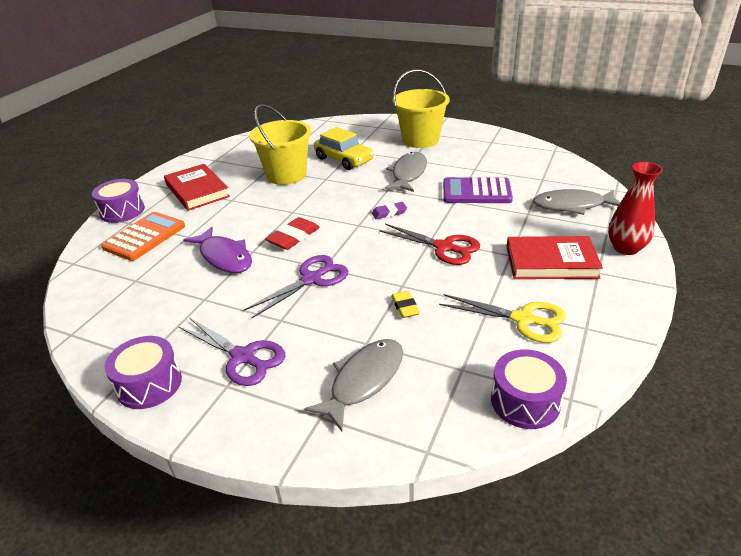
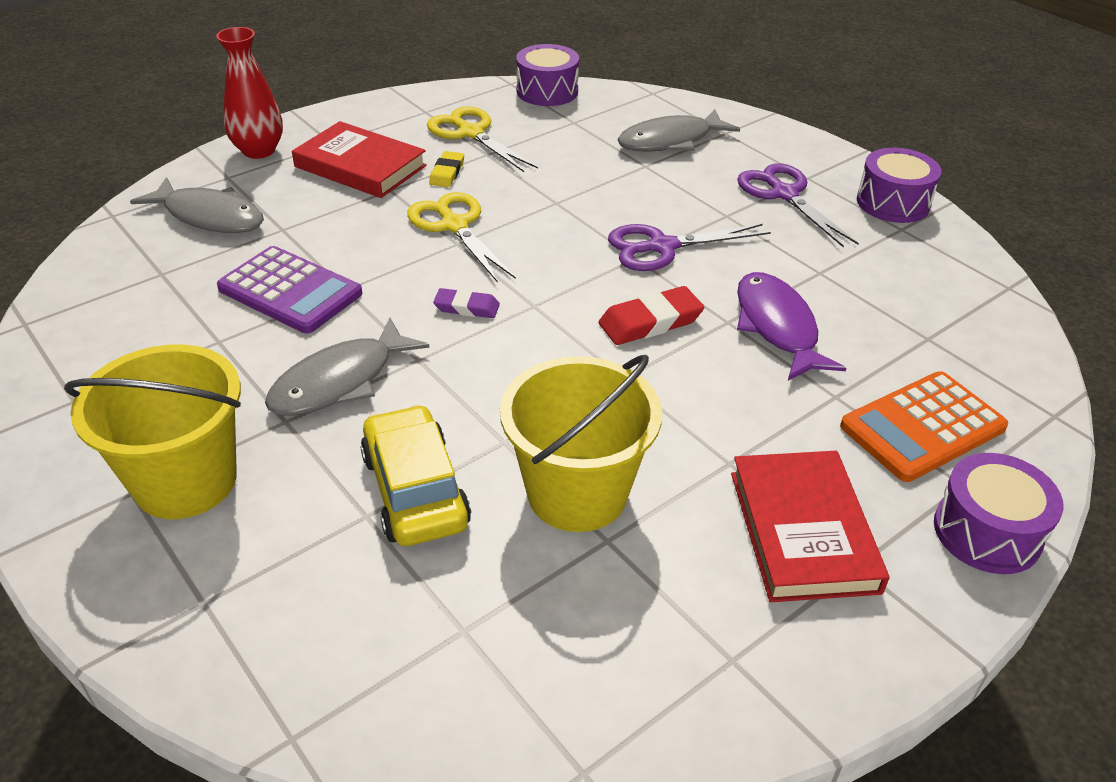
camera: 155 degrees left, 5 degrees up
red scissors [379,224,480,265] -> yellow scissors [407,192,516,283]
yellow eraser [391,291,420,318] -> yellow eraser moved to [429,151,464,187]

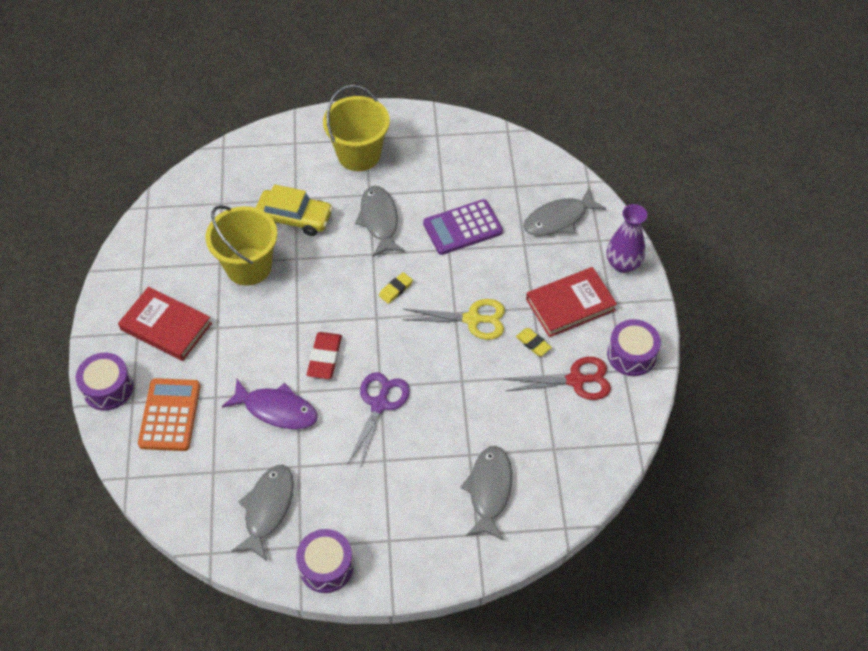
camera: 125 degrees right, 15 degrees up
red vase [216,27,283,159] -> purple vase [607,204,647,273]
yellow scissors [427,106,538,172] -> red scissors [503,357,611,400]
purple eraser [433,288,500,318] -> yellow eraser [379,272,413,304]
purple drum [516,44,579,106] -> purple drum moved to [607,319,661,376]
purple scissors [737,163,859,248] -> none
none -> grey fish [231,465,294,561]

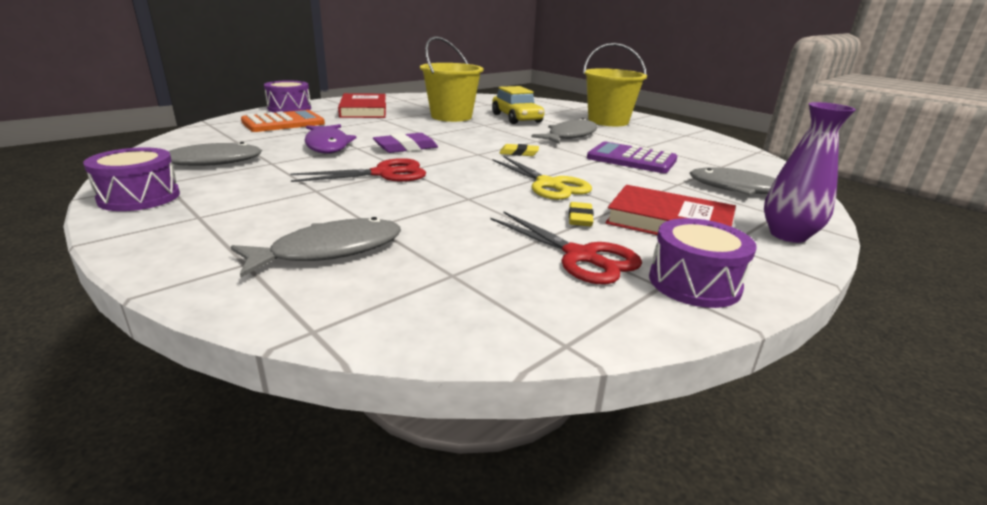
camera: 50 degrees right, 30 degrees down
red eraser [307,332,342,379] -> purple eraser [373,133,438,153]
purple scissors [347,372,410,468] -> red scissors [290,158,426,182]

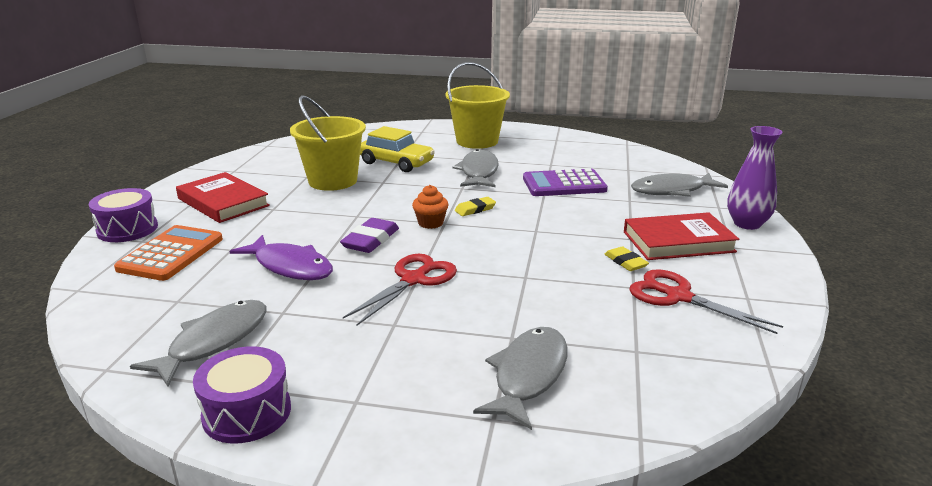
camera: 35 degrees left, 0 degrees up
red scissors [490,212,642,285] -> red scissors turned 150 degrees counterclockwise [629,269,783,334]
yellow scissors [492,156,592,200] -> none
purple drum [649,218,757,308] -> none
none -> orange cupcake [412,185,449,229]

